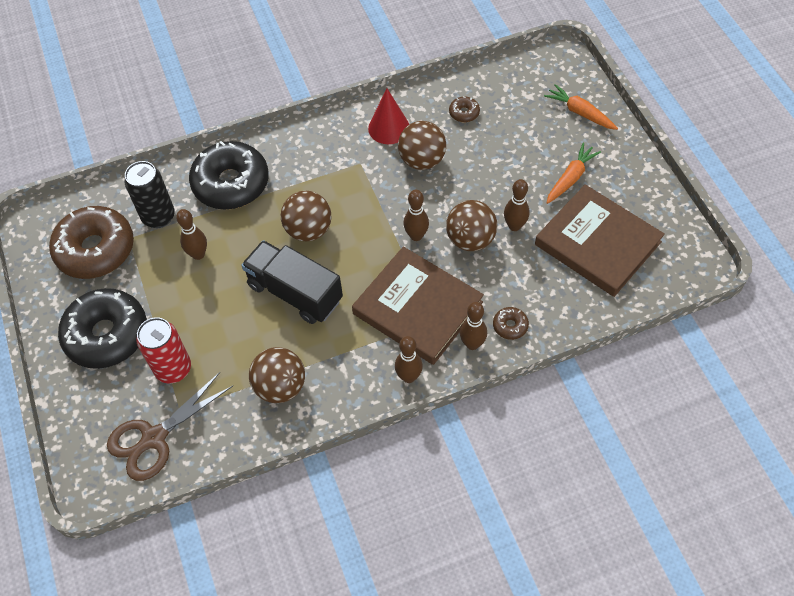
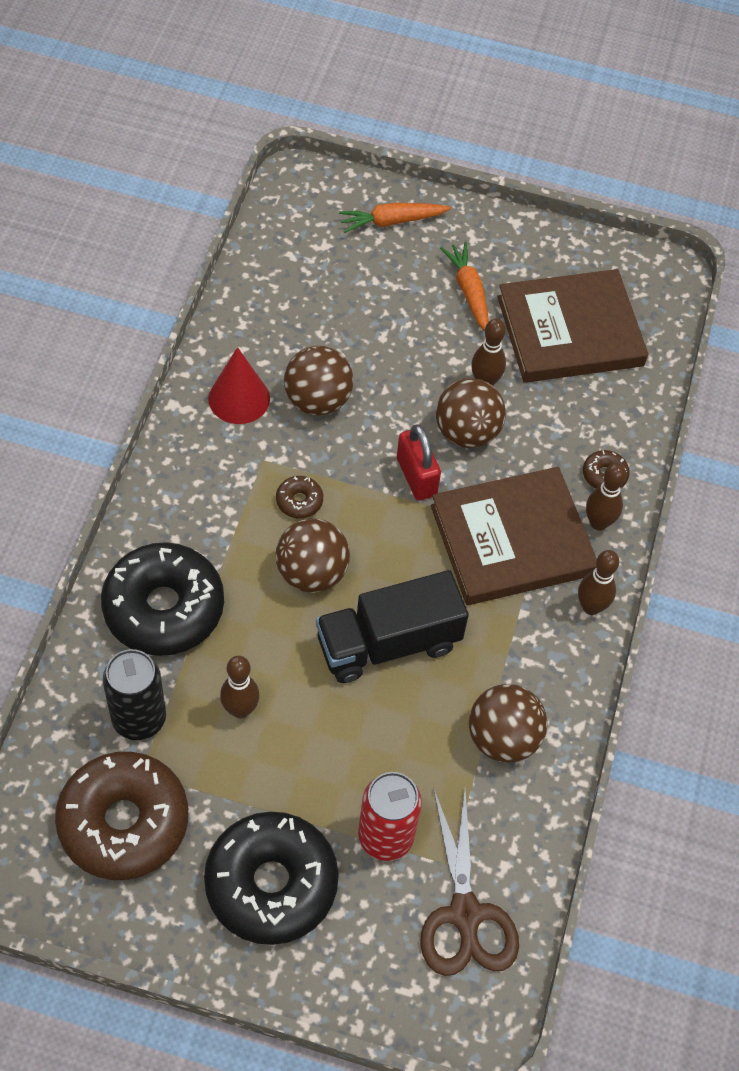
camera: 60 degrees left, 0 degrees up
brown bowling pin [403,190,429,241] -> red padlock [397,424,441,501]
brown donut [449,97,480,122] -> brown donut moved to [276,476,323,519]

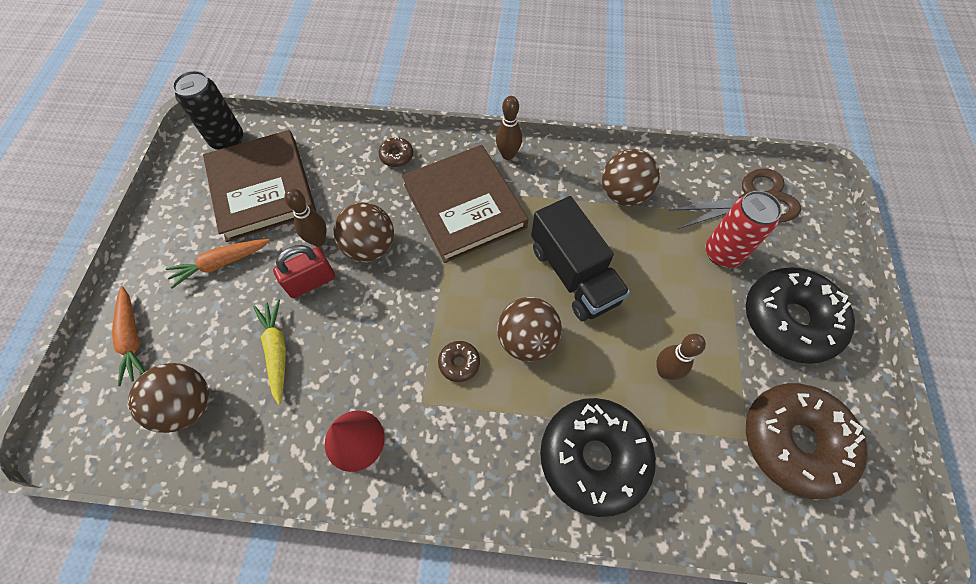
camera: 95 degrees left, 5 degrees up
black can [103,649,166,740] -> black can moved to [172,71,243,150]
brown ball [284,346,353,415] -> brown ball moved to [128,363,209,433]
red padlock [397,424,441,501] -> red padlock moved to [273,245,335,298]
brown bowling pin [586,463,626,531] -> none
none -> yellow carrot [253,299,286,405]

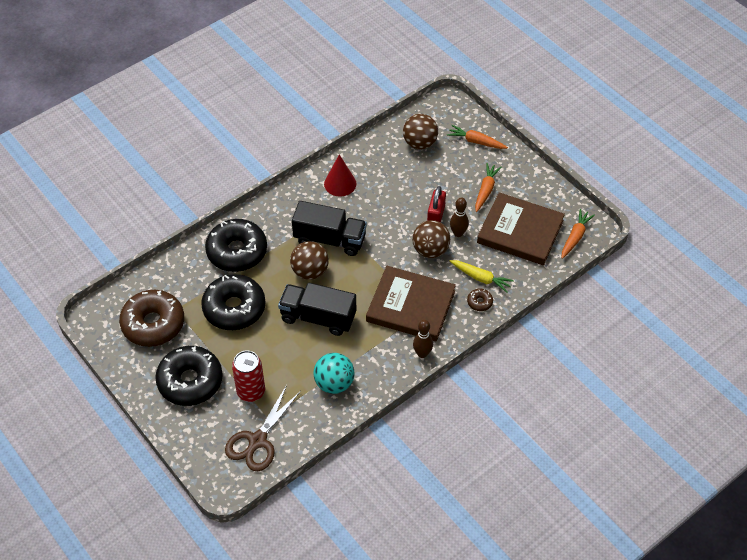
camera: 135 degrees right, 10 degrees down
black can [172,71,243,150] -> orange carrot [562,209,595,259]
yellow carrot [253,299,286,405] -> yellow carrot moved to [450,260,514,293]
brown donut [438,341,480,382] -> black truck [292,201,367,256]
brown ball [602,149,660,206] -> turquoise ball [314,353,355,394]
brown bowling pin [656,334,706,380] -> black donut [201,274,266,330]

